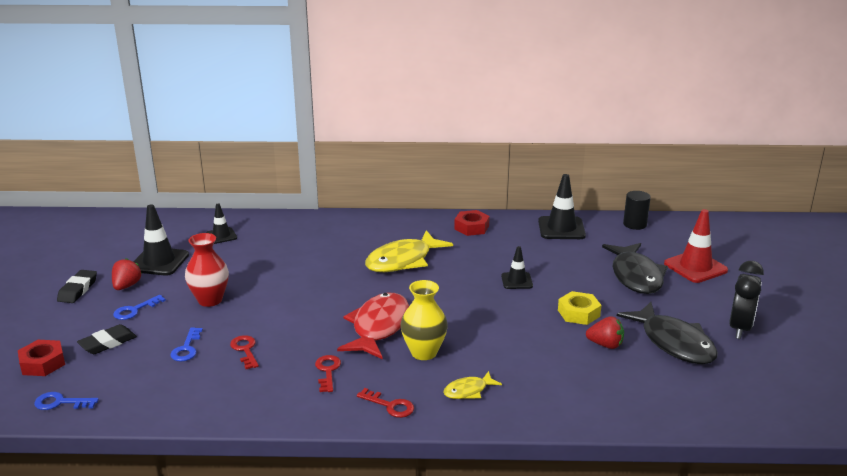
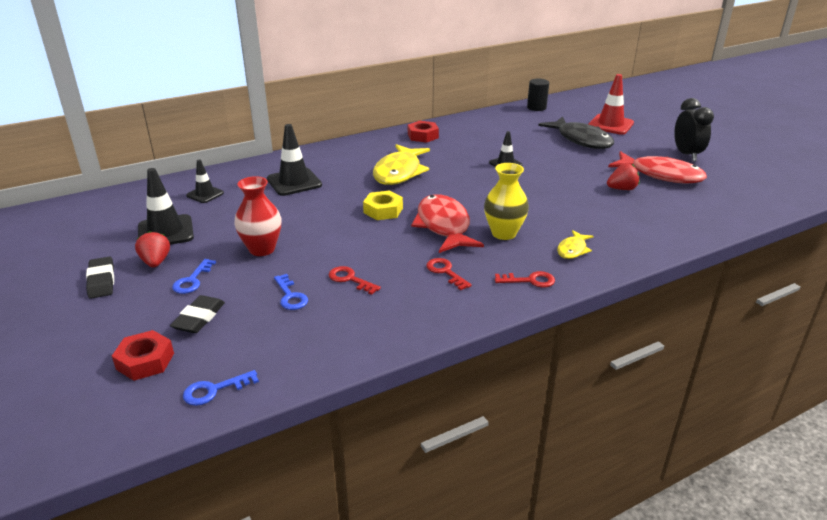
camera: 30 degrees left, 5 degrees up
black traffic cone [538,174,586,239] -> black traffic cone moved to [267,124,322,196]
yellow nut [558,291,602,325] -> yellow nut moved to [363,191,403,220]
black fish [617,302,718,364] -> red fish [608,151,707,183]

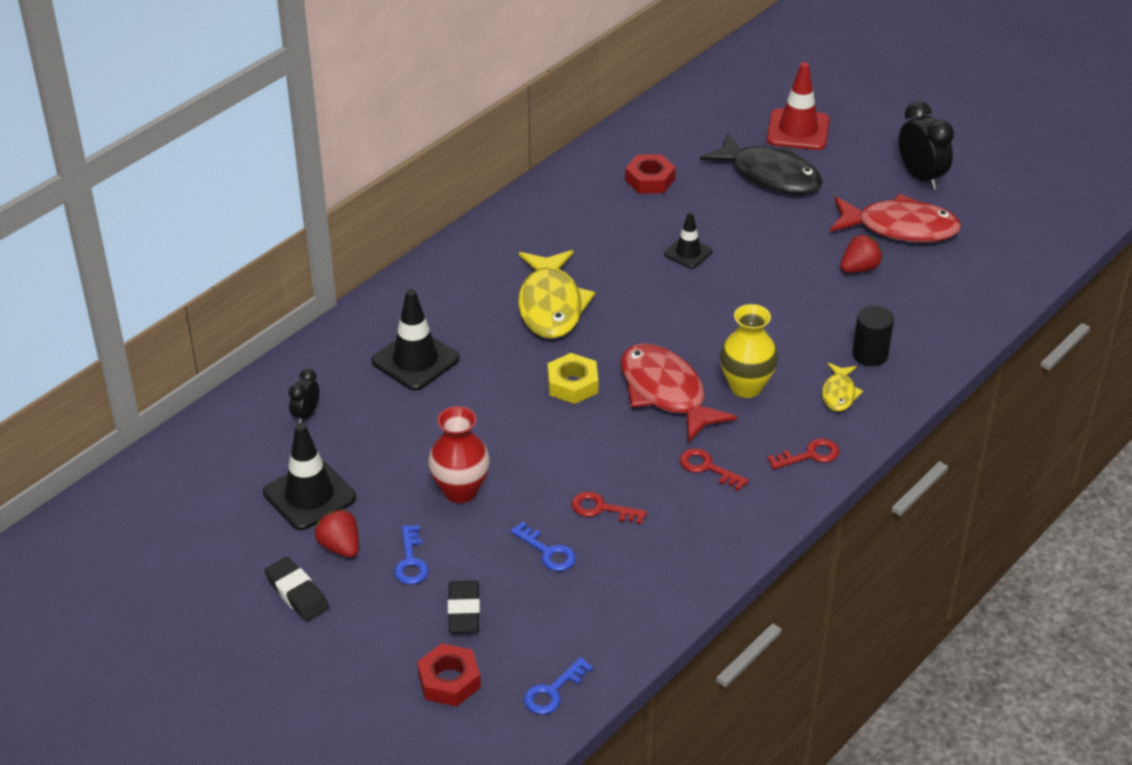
camera: 20 degrees left, 10 degrees up
black traffic cone [186,160,224,203] -> black clock [289,369,319,423]
red nut [408,121,439,143] -> red nut moved to [625,154,676,194]
black cylinder [527,78,549,111] -> black cylinder moved to [852,305,894,366]

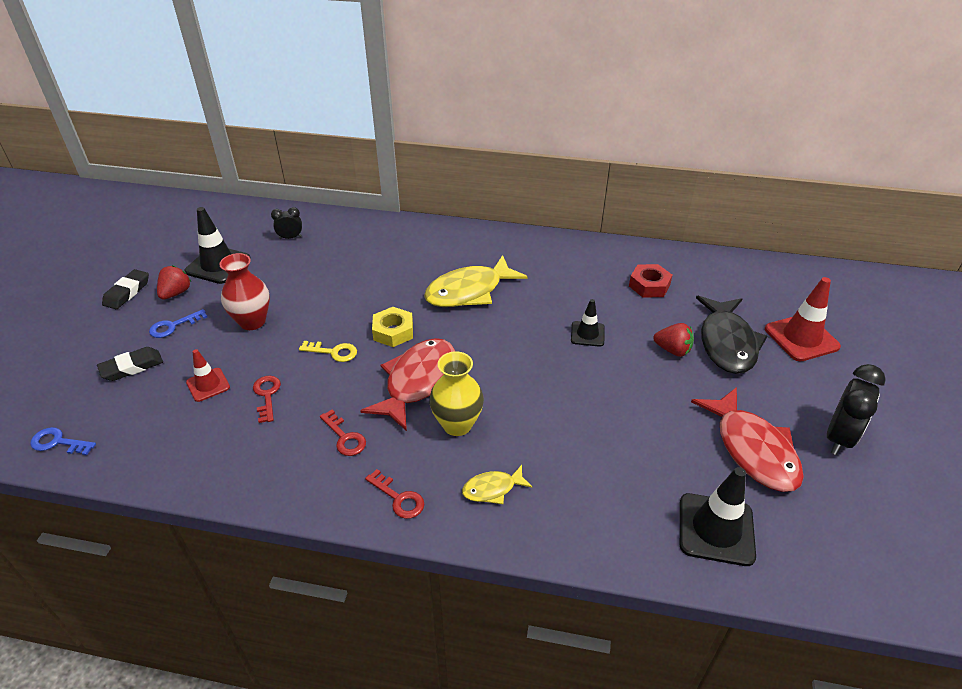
camera: 60 degrees right, 0 degrees up
black traffic cone [372,289,460,391] -> black traffic cone moved to [680,467,756,566]
red nut [417,643,481,706] -> none
blue key [510,522,576,571] -> red traffic cone [186,349,230,402]
red key [680,448,749,491] -> red key turned 135 degrees clockwise [320,410,366,456]
red strawberry [841,235,883,273] -> red strawberry moved to [653,323,694,357]
black cylinder [852,305,894,366] -> none
none -> yellow key [299,341,357,362]

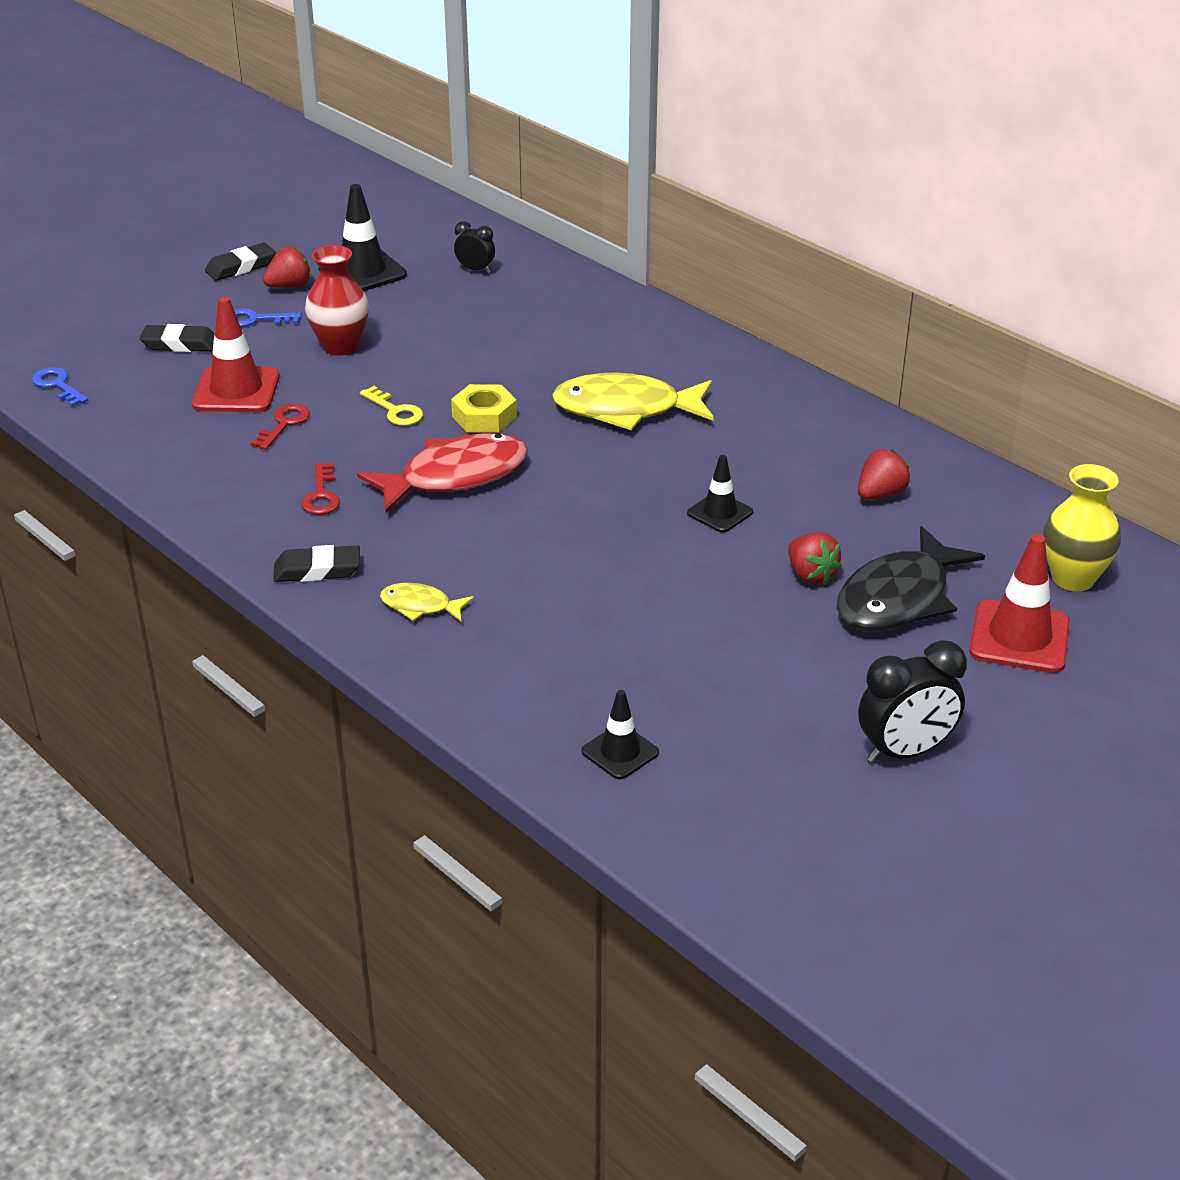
camera: 35 degrees right, 5 degrees down
red traffic cone [186,349,230,402] -> red traffic cone [192,297,280,412], size x1.68
red key [365,469,424,519] -> black eraser [273,545,360,582]
yellow vase [429,351,484,436] -> yellow vase moved to [1043,464,1121,591]
red nut [629,264,672,298] -> red strawberry [858,450,910,500]
black traffic cone [680,467,756,566] -> black traffic cone [582,690,659,779], size x0.60
red fish [691,387,804,492] -> none

